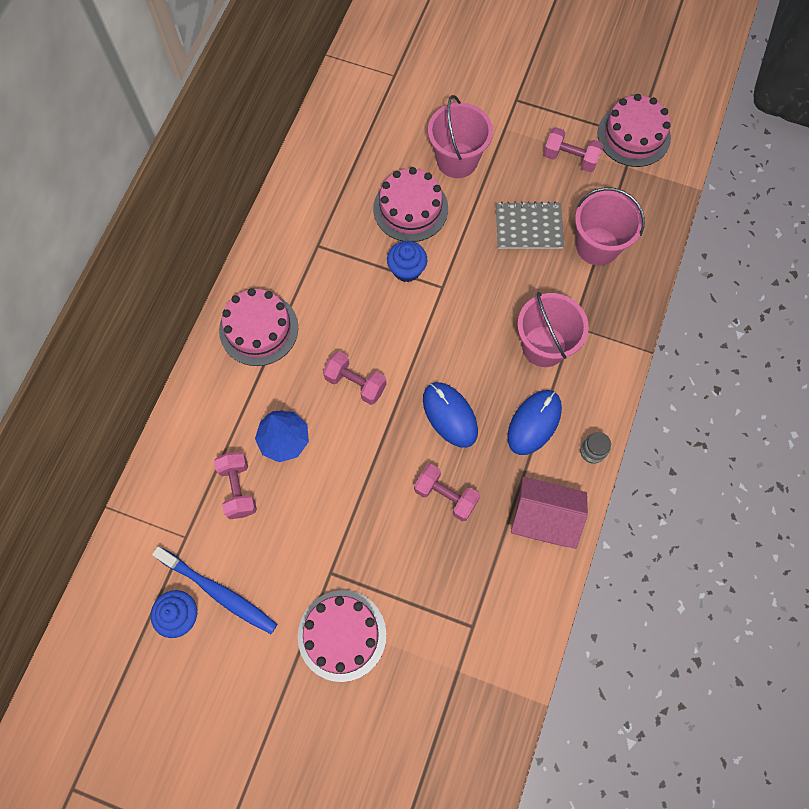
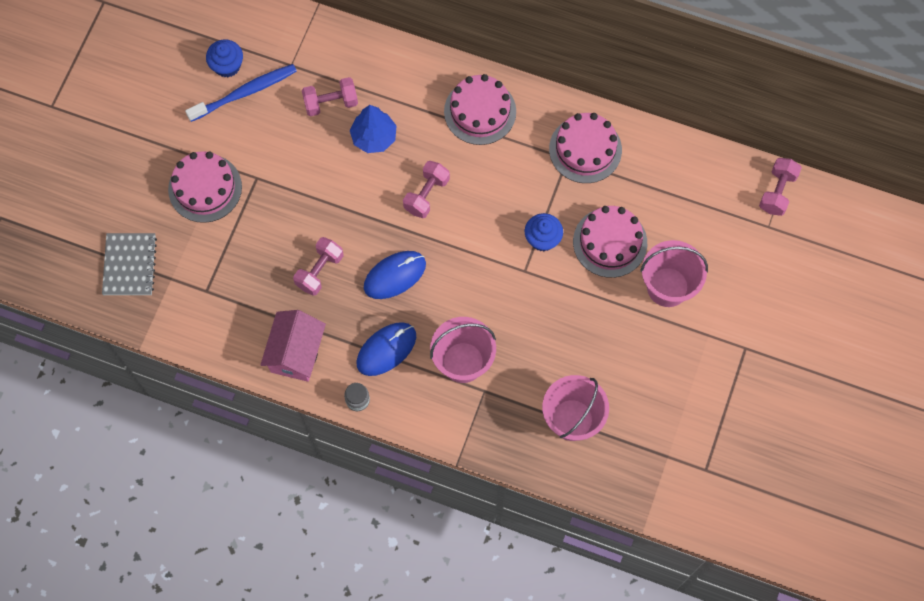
camera: 90 degrees right, 0 degrees up
blue toothbrush [152,547,277,634] -> blue toothbrush turned 150 degrees counterclockwise [185,64,297,122]
grey notebook [496,201,564,249] -> grey notebook moved to [102,233,157,295]
blue mouse [507,390,562,455] -> blue mouse turned 75 degrees counterclockwise [356,322,416,376]
pink dumbbell [543,127,603,172] -> pink dumbbell moved to [759,158,802,216]
pink cake [598,94,671,167] -> pink cake moved to [549,113,622,183]

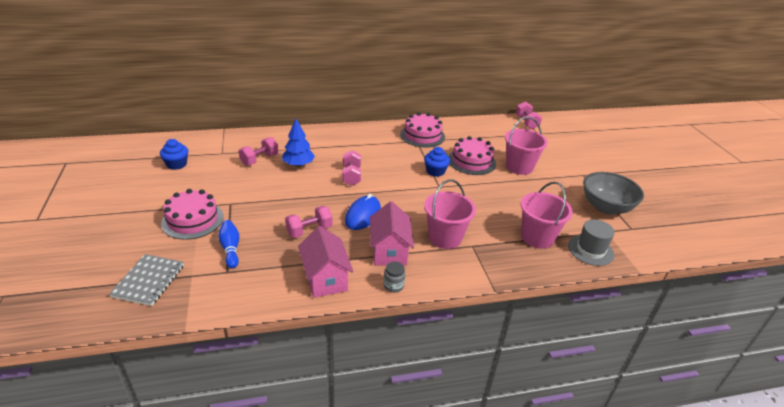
camera: 35 degrees left, 35 degrees down
grey notebook [102,233,157,295] -> grey notebook turned 45 degrees clockwise [109,254,184,306]
blue toothbrush [185,64,297,122] -> none
pink dumbbell [293,237,344,296] -> pink dumbbell turned 60 degrees clockwise [285,206,333,238]
blue mouse [356,322,416,376] -> pink house [370,201,414,266]
pink cake [444,74,516,145] -> none
none -> blue bowling pin [218,220,239,269]
none -> grey hat [568,219,615,266]
none -> grey bowl [583,172,644,214]

